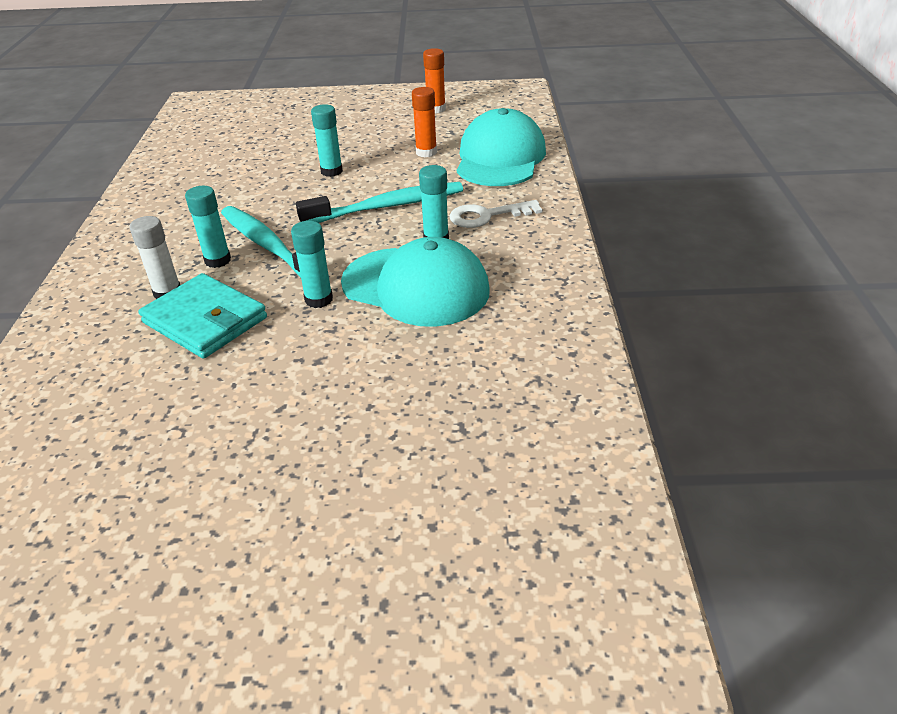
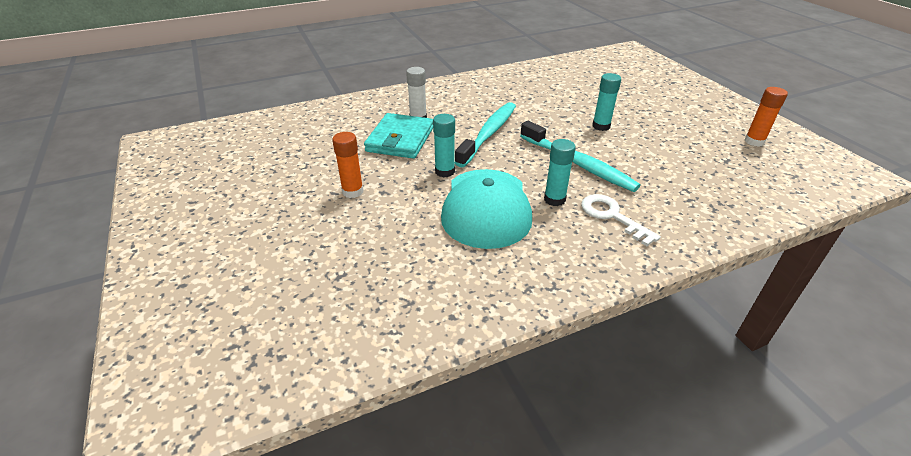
camera: 65 degrees right, 0 degrees up
turquoise glue stick [185,186,231,268] -> none
orange glue stick [412,87,437,157] -> orange glue stick moved to [332,132,364,198]
turquoise cap [457,108,546,186] -> none

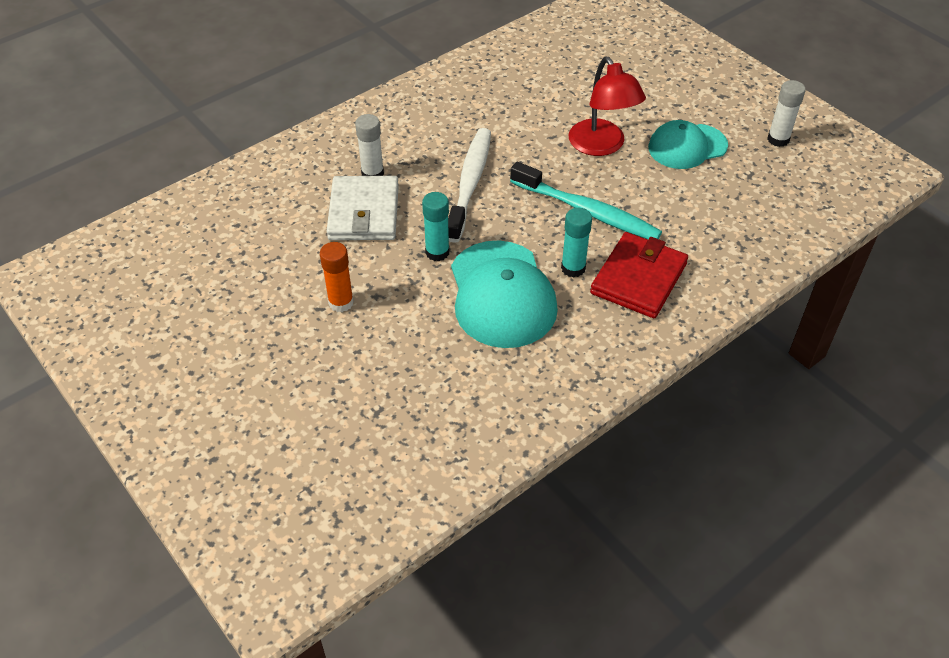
camera: 15 degrees left, 10 degrees up
turquoise wallet [364,113,433,159] -> white wallet [327,176,399,240]
turquoise toothbrush [455,102,516,167] -> white toothbrush [448,128,491,242]
white key [581,194,661,246] -> red wallet [590,232,688,318]
turquoise glue stick [592,73,621,131] -> red lamp [569,57,646,156]
orange glue stick [744,87,788,147] -> white glue stick [767,80,806,147]
none -> turquoise cap [648,120,728,169]

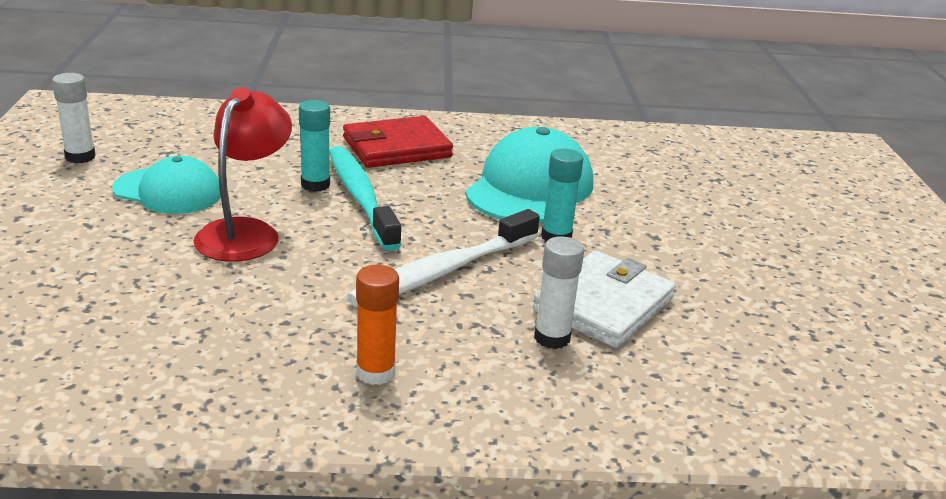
camera: 145 degrees left, 20 degrees down
orange glue stick [320,242,354,312] -> orange glue stick moved to [356,265,399,385]
turquoise glue stick [561,208,592,278] -> turquoise glue stick moved to [299,100,330,192]

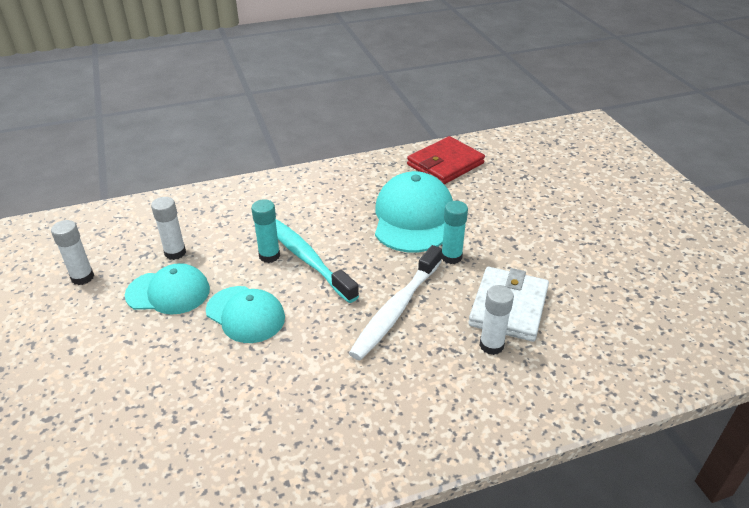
camera: 15 degrees left, 10 degrees up
red lamp [193,87,292,262] -> turquoise cap [206,286,285,343]
red wallet [343,116,453,168] -> red wallet moved to [407,136,485,184]
orange glue stick [356,265,399,385] -> none
none -> white glue stick [151,197,186,260]

